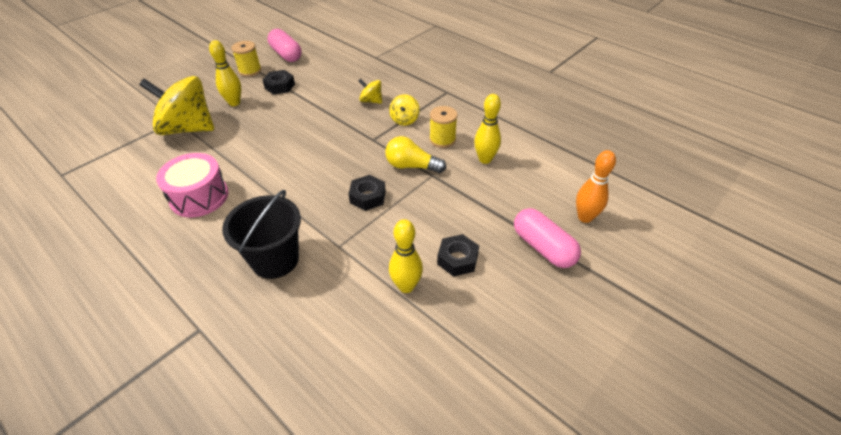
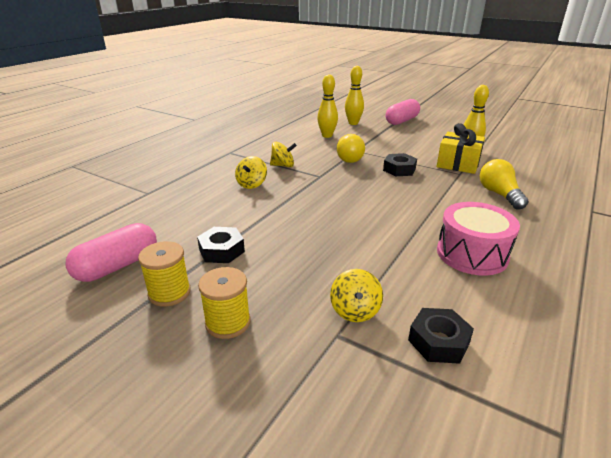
camera: 100 degrees left, 15 degrees down
yellow spinning top [139,76,214,135] -> yellow spinning top [330,269,383,322], size x0.45
yellow bowling pin [209,40,241,106] -> yellow bowling pin moved to [345,66,364,125]
black bucket [222,190,301,279] -> yellow light bulb [480,159,529,210]
yellow spool [429,106,458,148] -> yellow spool moved to [198,267,251,339]
black nut [437,234,479,277] -> black nut moved to [408,308,474,364]
orange bowling pin [576,150,616,223] -> none
none -> yellow gift [437,123,485,174]

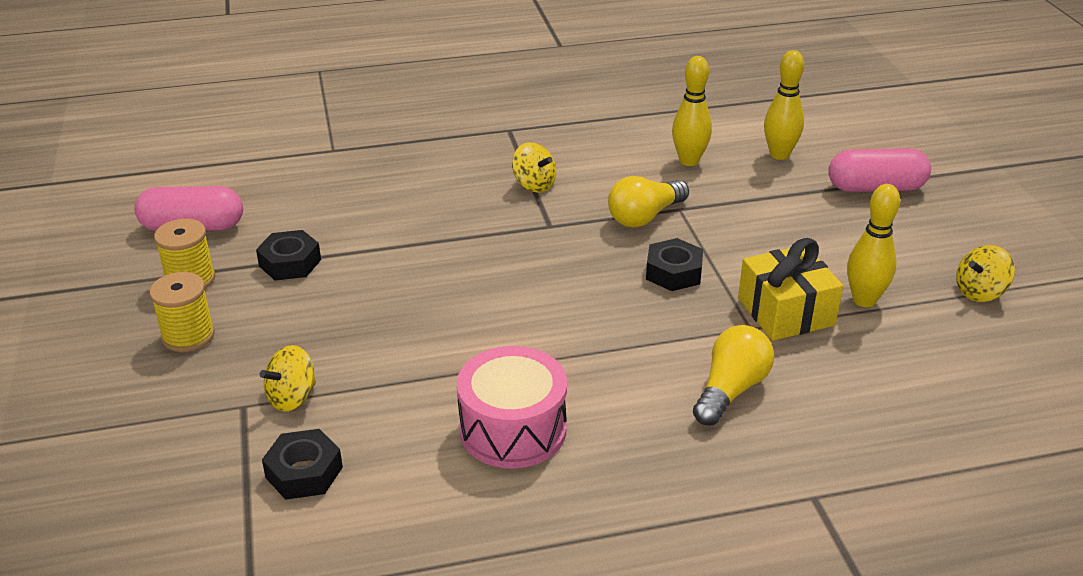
camera: 45 degrees right, 5 degrees up
yellow spinning top [235,156,267,189] -> yellow spinning top moved to [956,245,1015,302]

